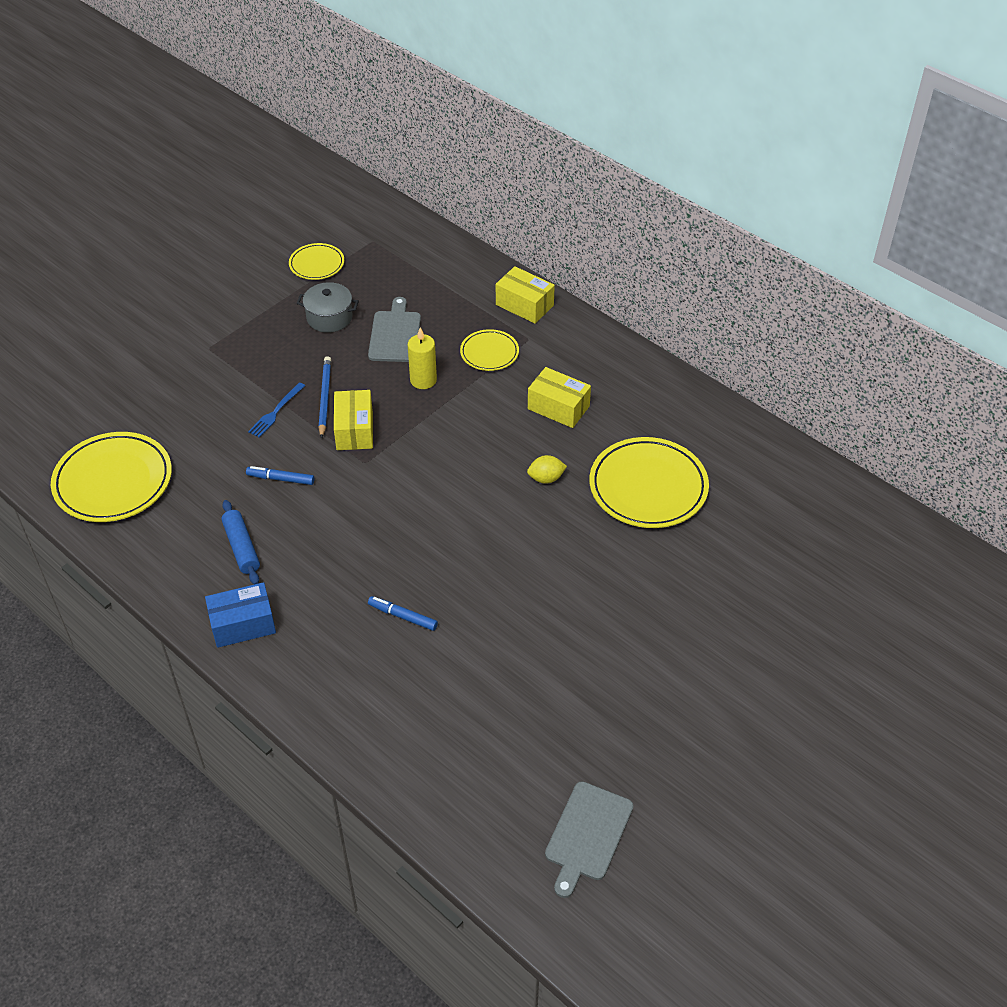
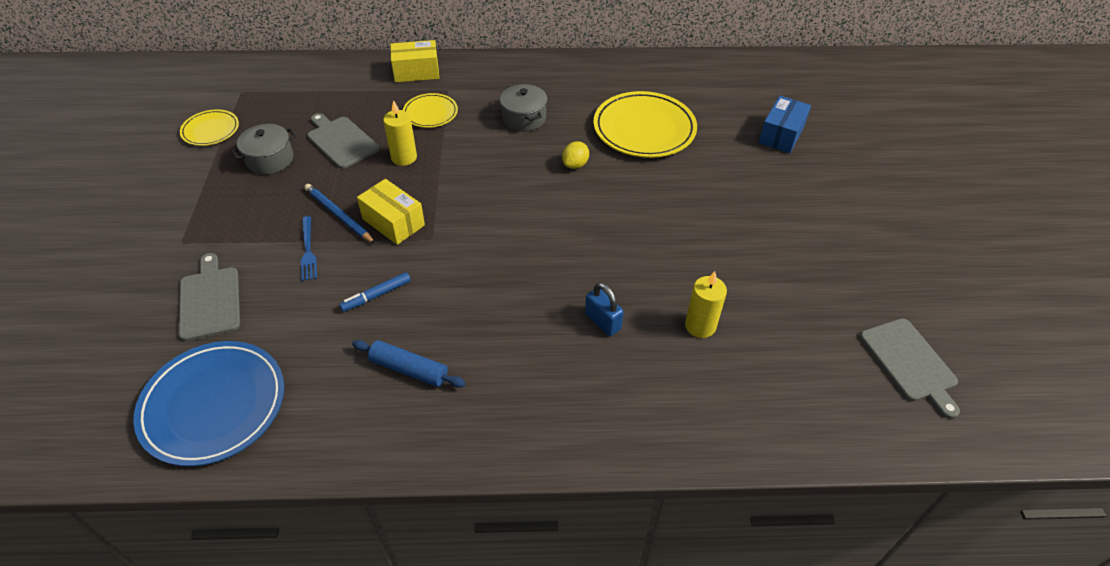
camera: 45 degrees left, 0 degrees up
yellow plate [51,432,172,522] -> blue plate [133,341,284,466]
blue box [205,582,276,648] -> blue box moved to [759,96,811,153]
blue marker [368,596,438,631] -> blue padlock [585,282,624,336]
yellow box [528,367,591,428] -> grey pot [500,84,548,131]
none -> grey cutting board [179,253,240,341]
none -> yellow candle [685,271,727,338]

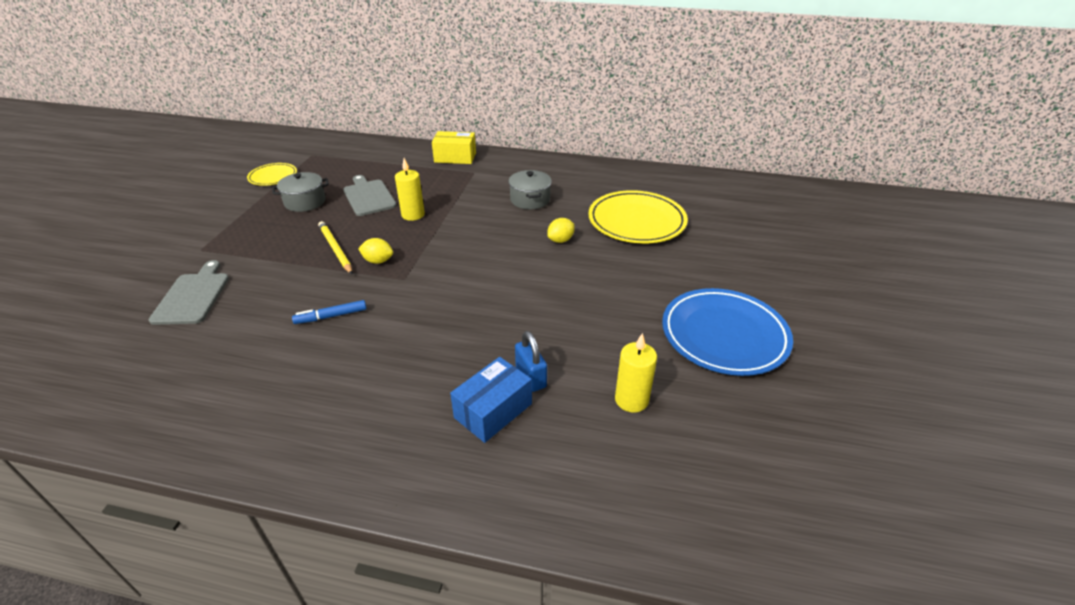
camera: 15 degrees right, 10 degrees down
blue plate [133,341,284,466] -> blue plate moved to [662,288,793,376]
blue fork [301,216,317,281] -> none
blue pencil [304,184,376,244] -> yellow pencil [318,221,352,274]
blue rolling pin [352,340,465,388] -> none
yellow box [357,179,425,245] -> yellow lemon [358,238,393,264]
yellow plate [403,93,458,128] -> none
blue box [759,96,811,153] -> blue box moved to [450,357,532,443]
grey cutting board [860,318,960,419] -> none

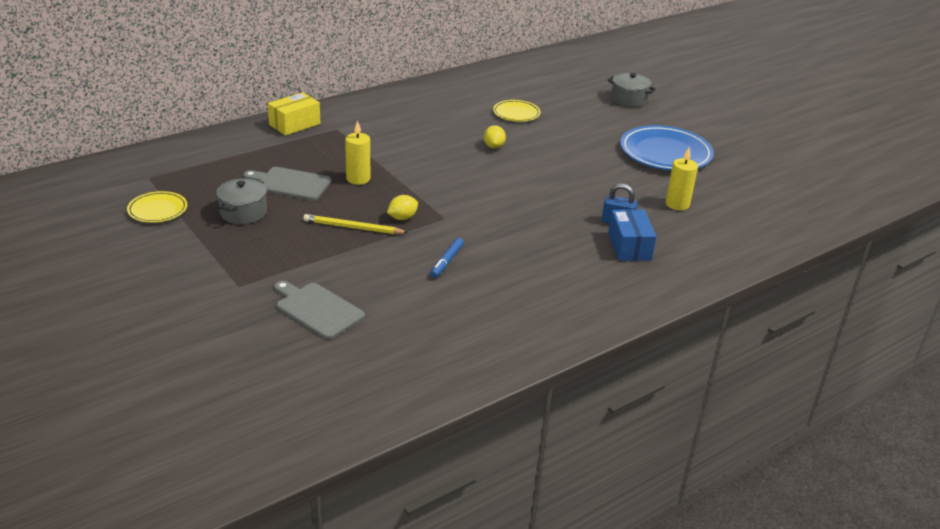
camera: 50 degrees left, 5 degrees down
grey pot [509,170,552,209] -> grey pot moved to [607,73,656,107]
yellow plate [588,190,688,243] -> yellow plate [493,100,541,122], size x0.54

